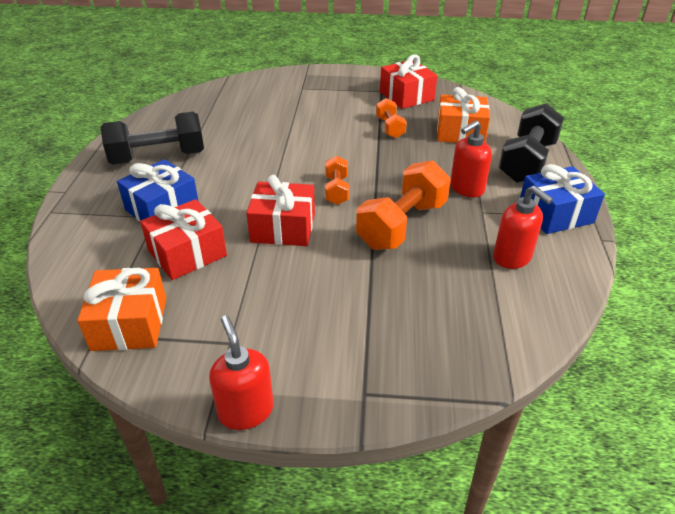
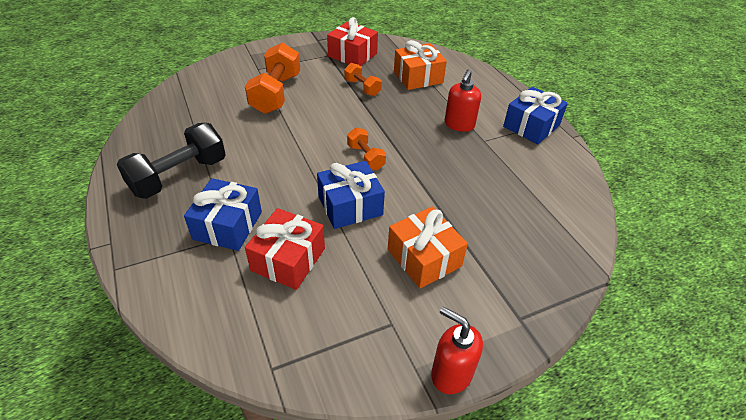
camera: 30 degrees left, 5 degrees up
orange gift [77,268,166,351] -> orange gift moved to [388,207,468,288]
red gift [246,175,315,246] -> blue gift [317,161,385,229]
orange dumbbell [356,160,451,250] -> orange dumbbell moved to [245,42,300,114]
red soap dispenser [493,186,553,269] -> none
black dumbbell [499,103,564,183] -> none

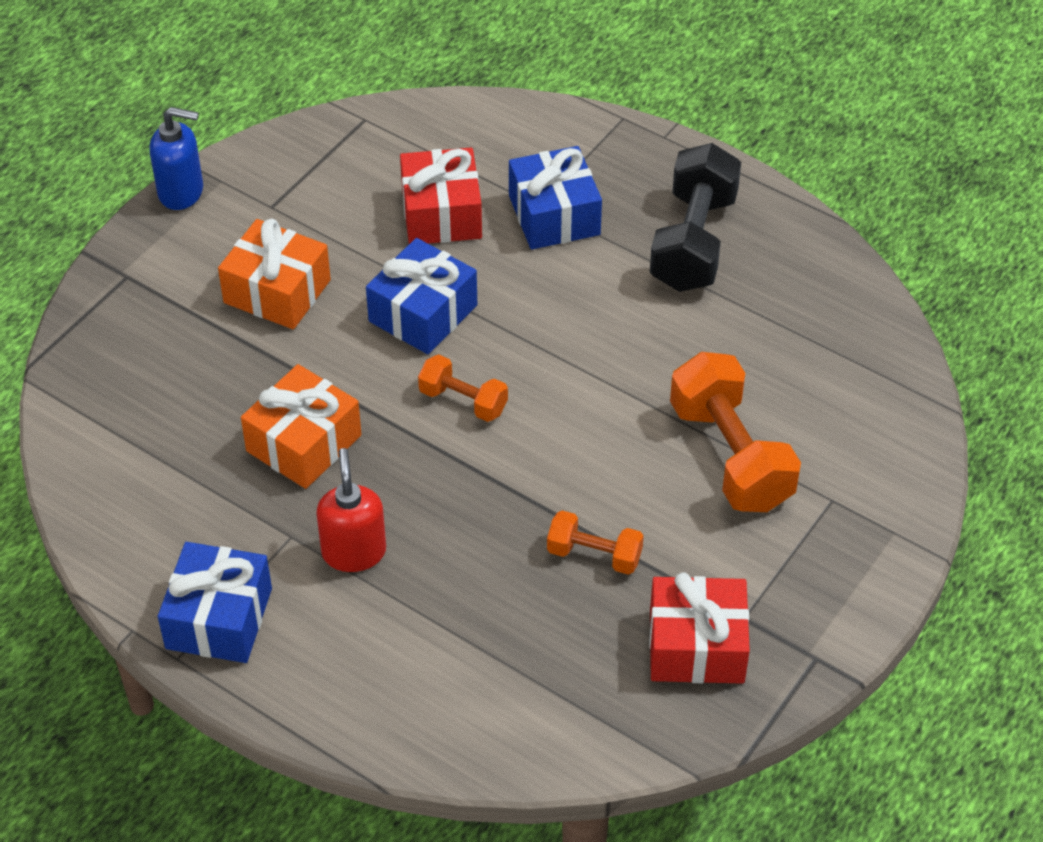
camera: 150 degrees right, 5 degrees up
orange gift [394,40,447,90] -> orange gift moved to [241,364,362,489]
red soap dispenser [431,307,483,394] -> blue soap dispenser [150,107,203,210]

